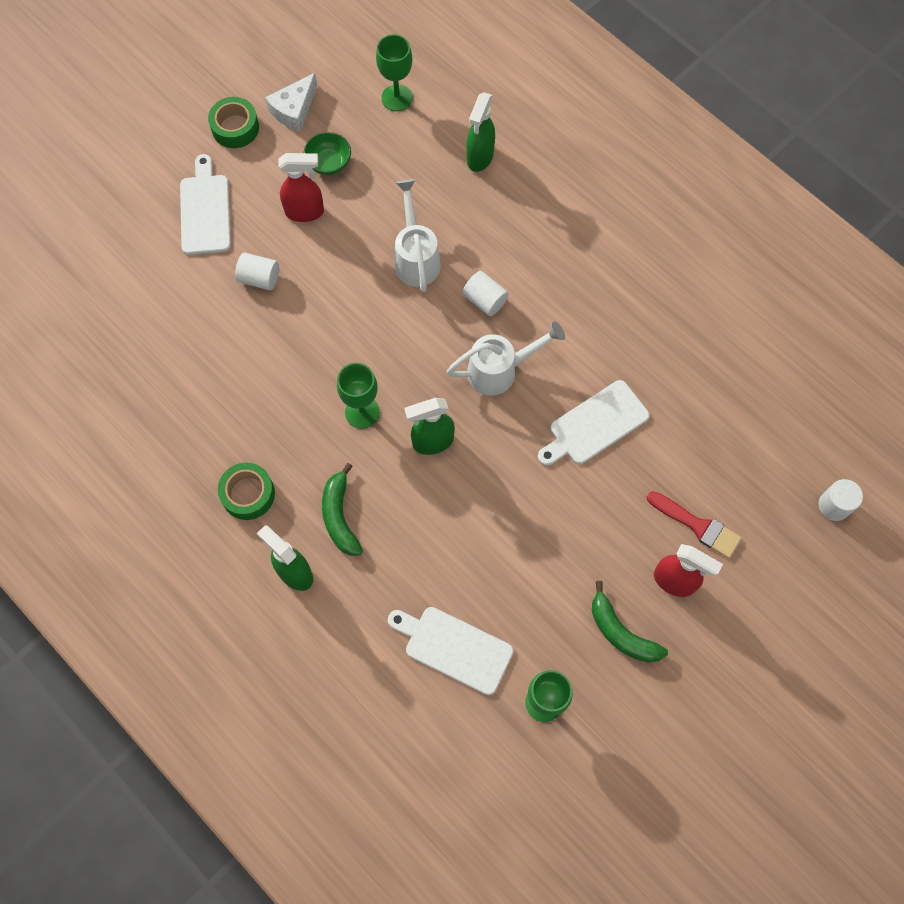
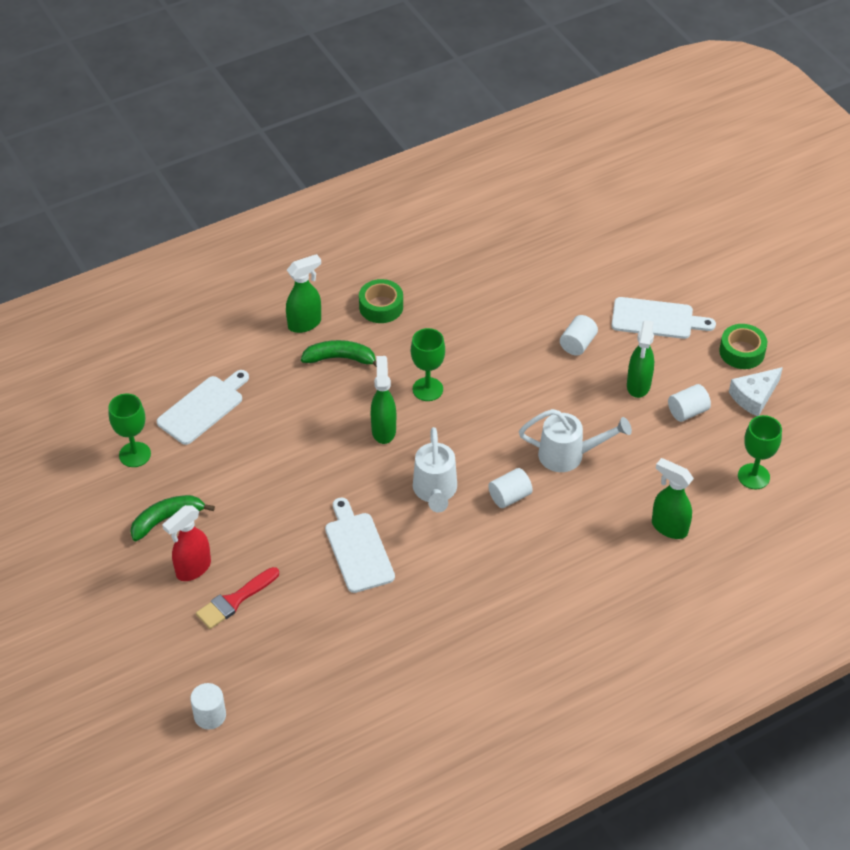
camera: 105 degrees right, 20 degrees down
white cheese [265,73,317,131] -> white cheese turned 90 degrees counterclockwise [729,367,783,416]
red spray bottle [279,153,324,222] -> green spray bottle [627,320,654,398]
green bowl [304,132,351,175] -> white cylinder [668,384,711,422]

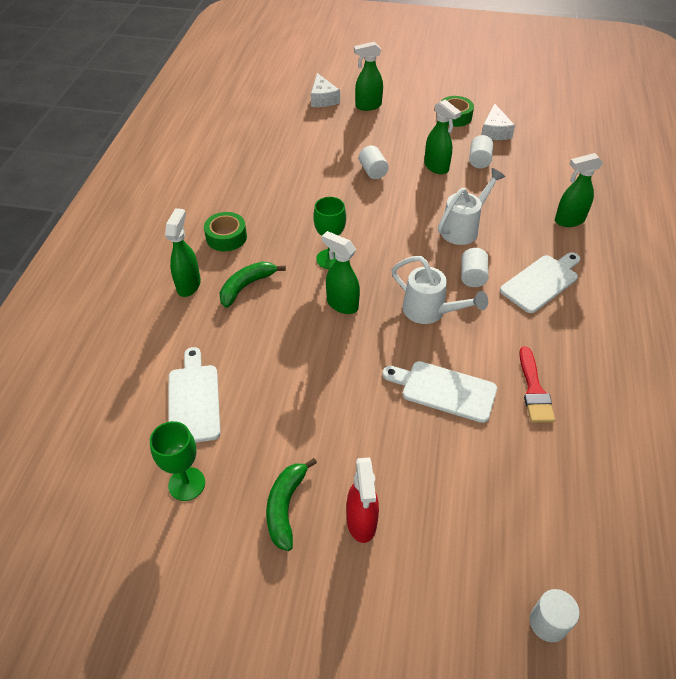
camera: 50 degrees left, 0 degrees up
red brush [196,567,279,629] -> red brush moved to [519,346,555,423]
white cutting board [611,297,716,339] -> white cutting board moved to [500,252,580,313]
green goblet [738,415,782,489] -> none
none -> white cheese [311,73,340,107]
none -> green spray bottle [354,42,383,111]

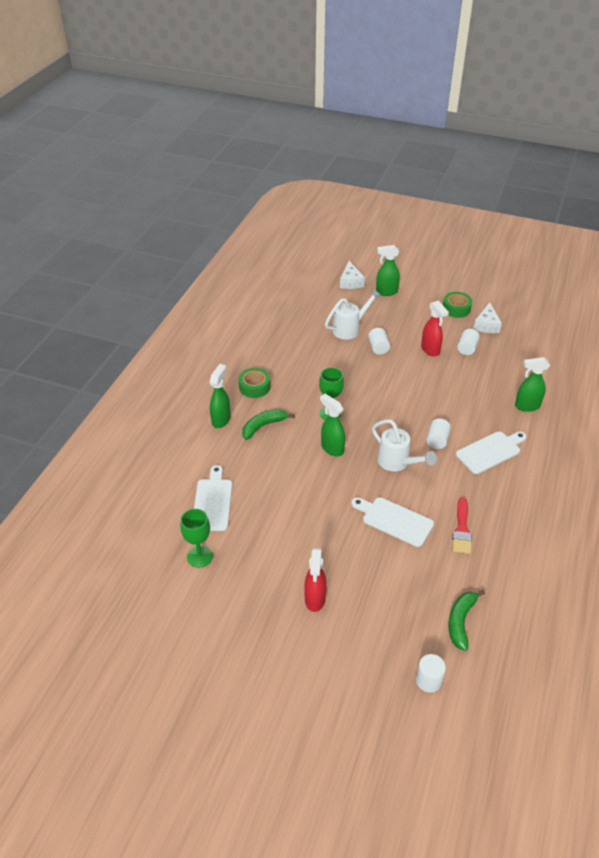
camera: 10 degrees right, 5 degrees down
green banana [266,458,317,551] -> green banana moved to [448,590,485,651]
green spray bottle [424,99,461,174] -> red spray bottle [421,300,449,356]
white watering can [438,168,505,245] -> white watering can moved to [325,289,382,340]

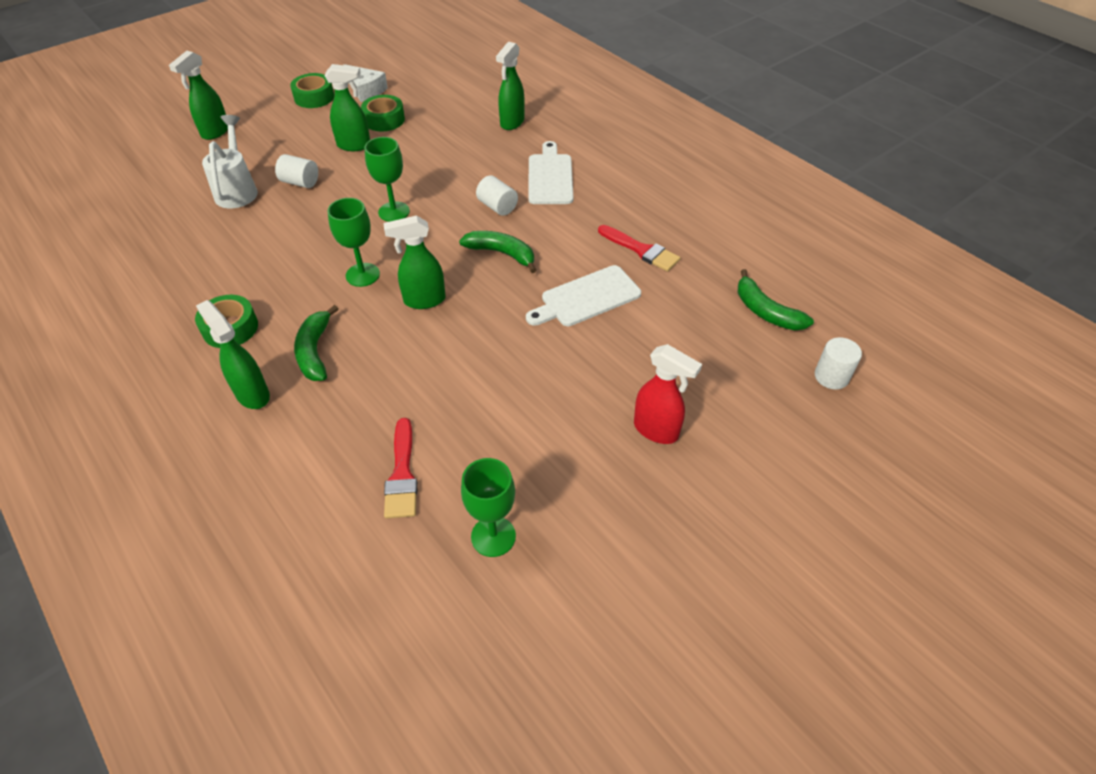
camera: 60 degrees left, 5 degrees up
white cutting board [194,465,232,531] -> red brush [384,418,418,518]
white cheese [340,261,365,289] -> none
white watering can [372,419,437,471] -> green banana [459,231,536,273]
red spray bottle [421,300,449,356] -> green spray bottle [324,64,370,151]
white cylinder [457,329,480,355] -> green tape [361,95,405,131]
none -> green goblet [365,137,410,222]

